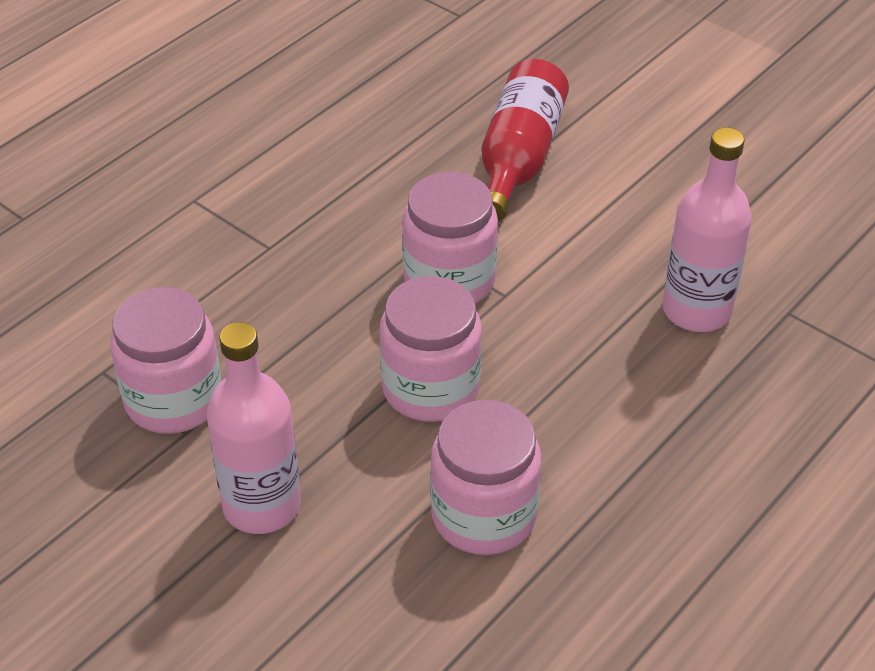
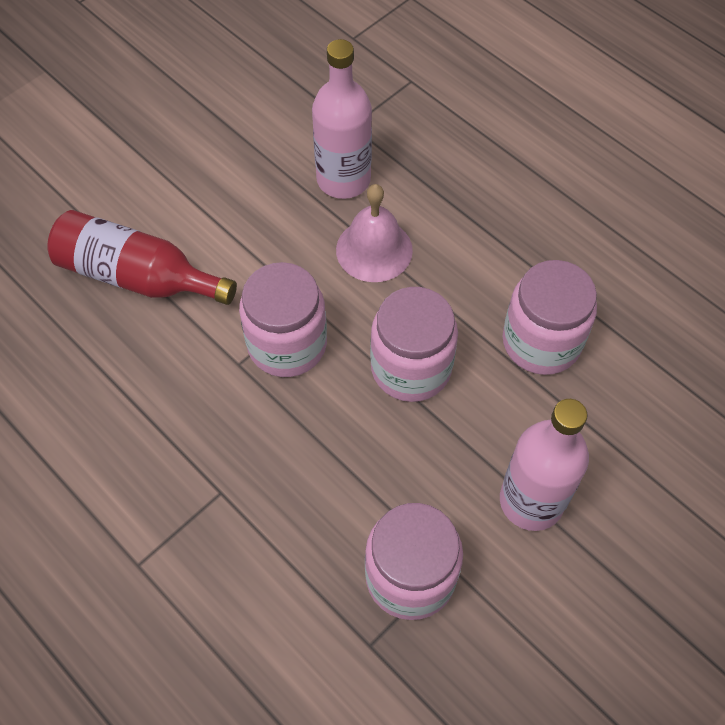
camera: 85 degrees left, 15 degrees up
none -> pink bell [336,184,413,282]

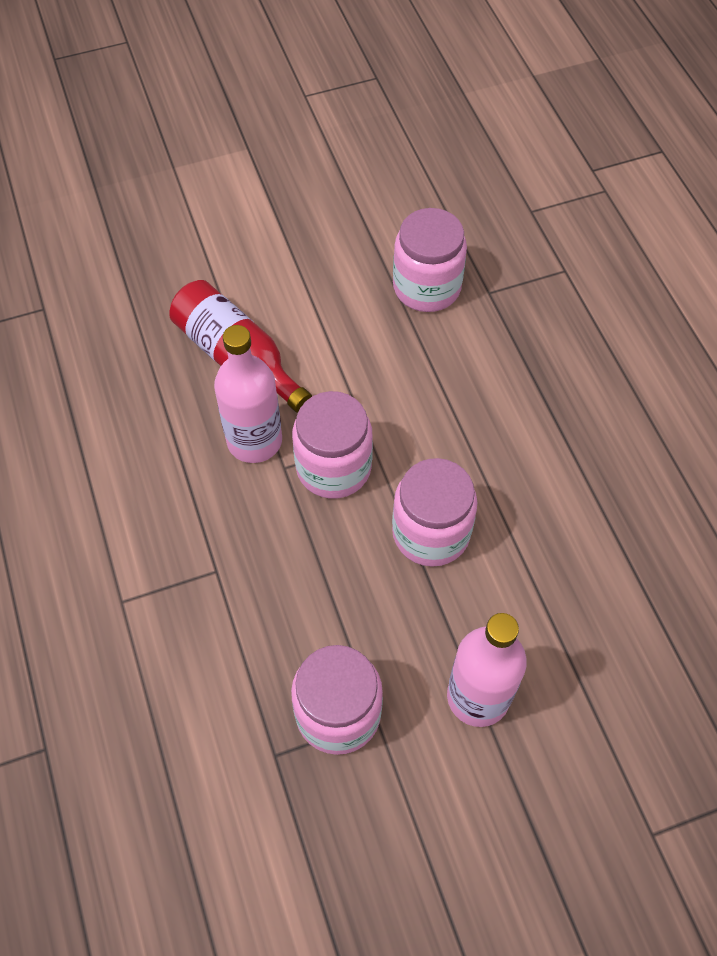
camera: 25 degrees right, 0 degrees up
pink bottle [312,39,372,199] -> pink bottle moved to [214,325,282,463]
pink bell [336,184,413,282] -> none
pink jar [503,260,597,375] -> pink jar moved to [393,208,467,312]

